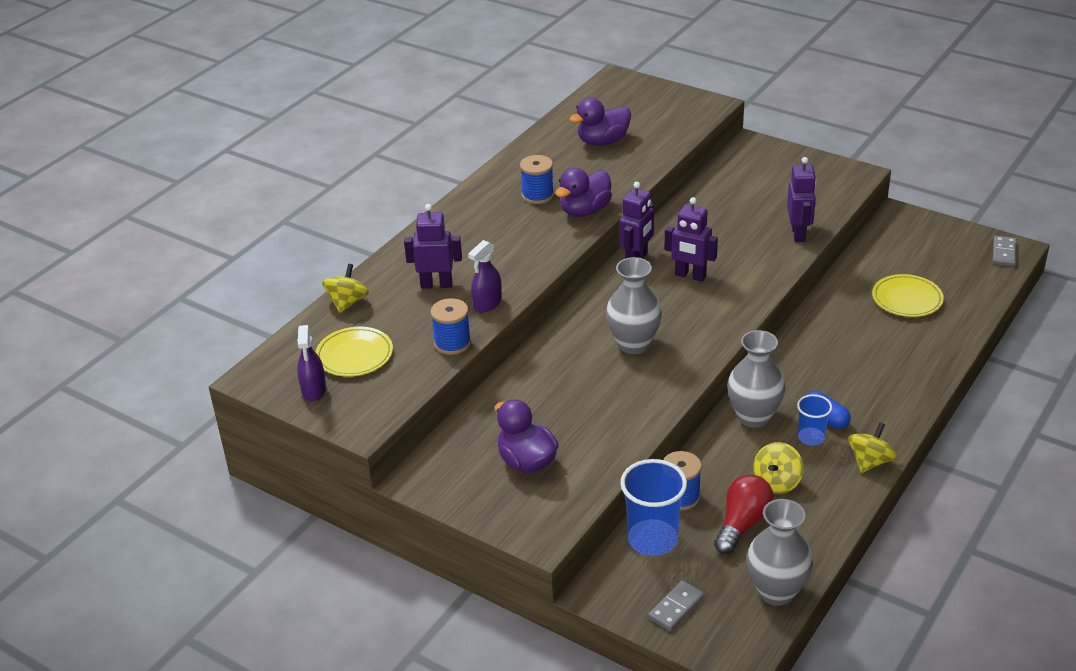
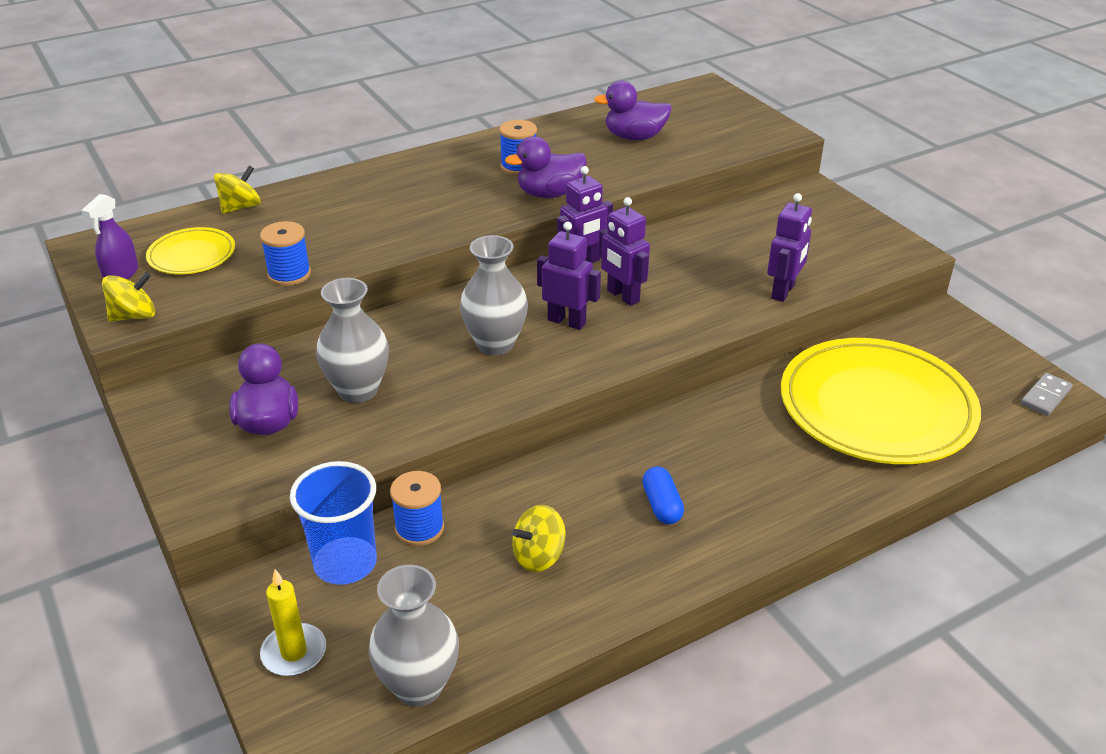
camera: 25 degrees right, 0 degrees up
purple robot [404,204,462,289] -> purple robot moved to [537,222,601,330]
purple spray bottle [468,240,502,313] -> none
grey domino [648,580,704,631] -> yellow candle [260,569,326,676]
red light bulb [714,475,774,554] -> none
grey vase [727,330,785,428] -> grey vase moved to [316,278,389,403]
blue cup [797,394,832,446] -> none
yellow spinning top [848,422,897,473] -> yellow spinning top moved to [102,272,155,322]
yellow plate [872,274,944,317] -> yellow plate [781,338,981,464], size x2.15

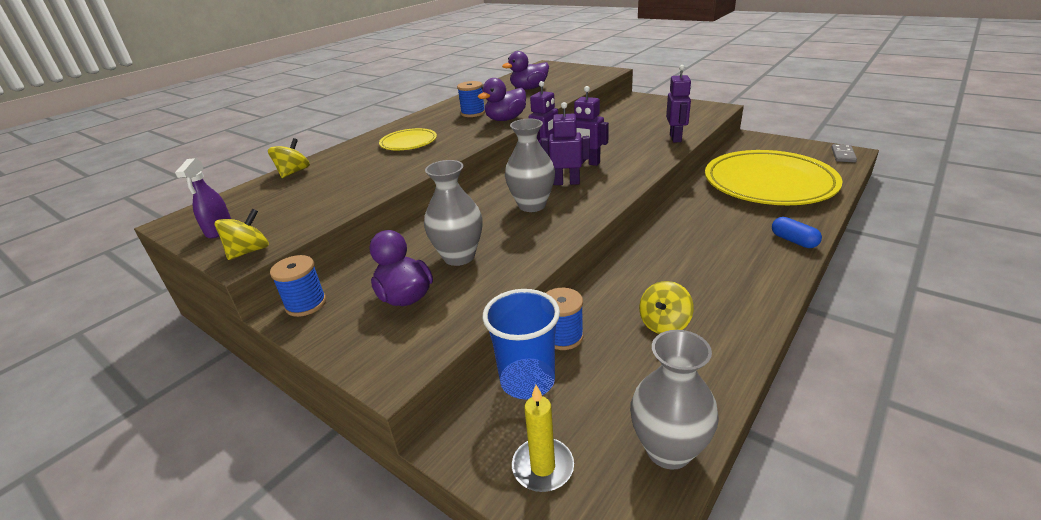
camera: 20 degrees left, 5 degrees down
yellow plate [146,227,235,274] -> yellow plate moved to [379,128,437,150]
blue spool [260,221,311,286] -> blue spool moved to [270,255,326,317]
blue capsule [642,467,684,524] -> blue capsule moved to [772,217,822,248]

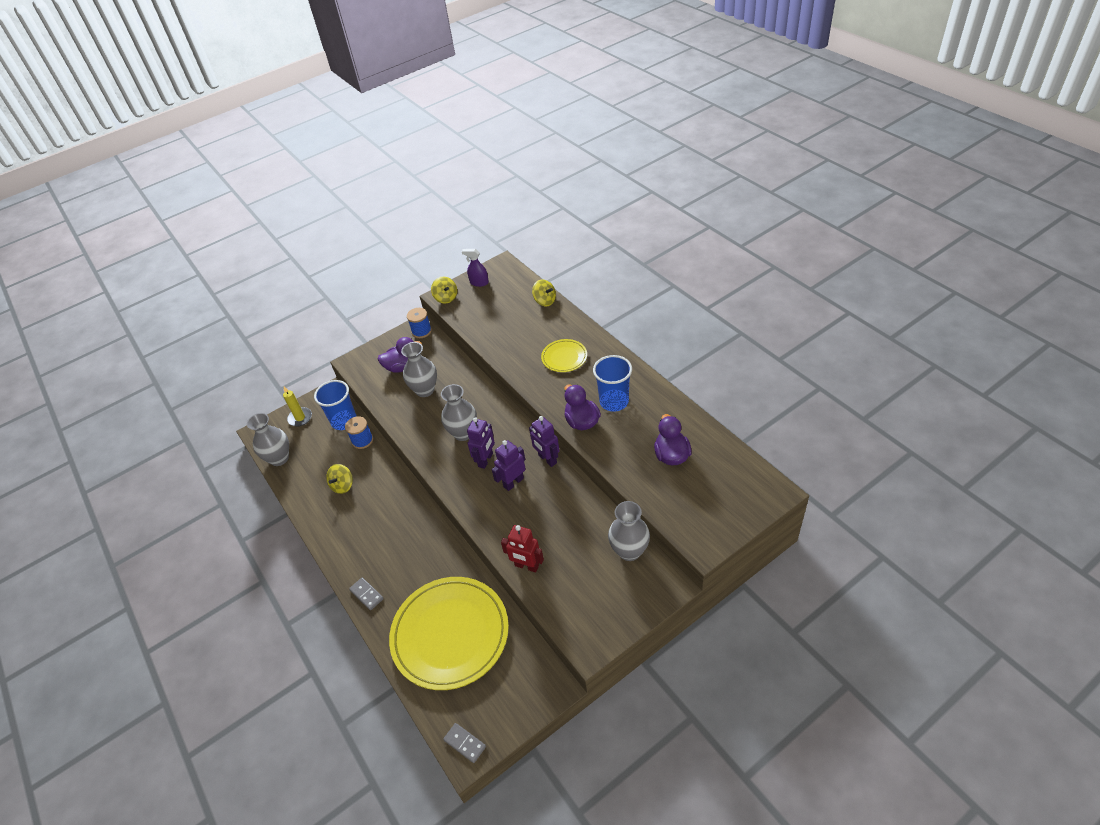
camera: 110 degrees right, 15 degrees up
blue spool [457,81,485,117] -> blue cup [593,355,632,412]
yellow spinning top [639,281,694,334] -> yellow spinning top turned 120 degrees counterclockwise [326,464,353,494]
purple robot [666,65,691,143] -> red robot [501,525,544,573]
blue capsule [772,217,822,248] -> grey domino [349,578,384,610]
none -> grey vase [608,501,650,561]

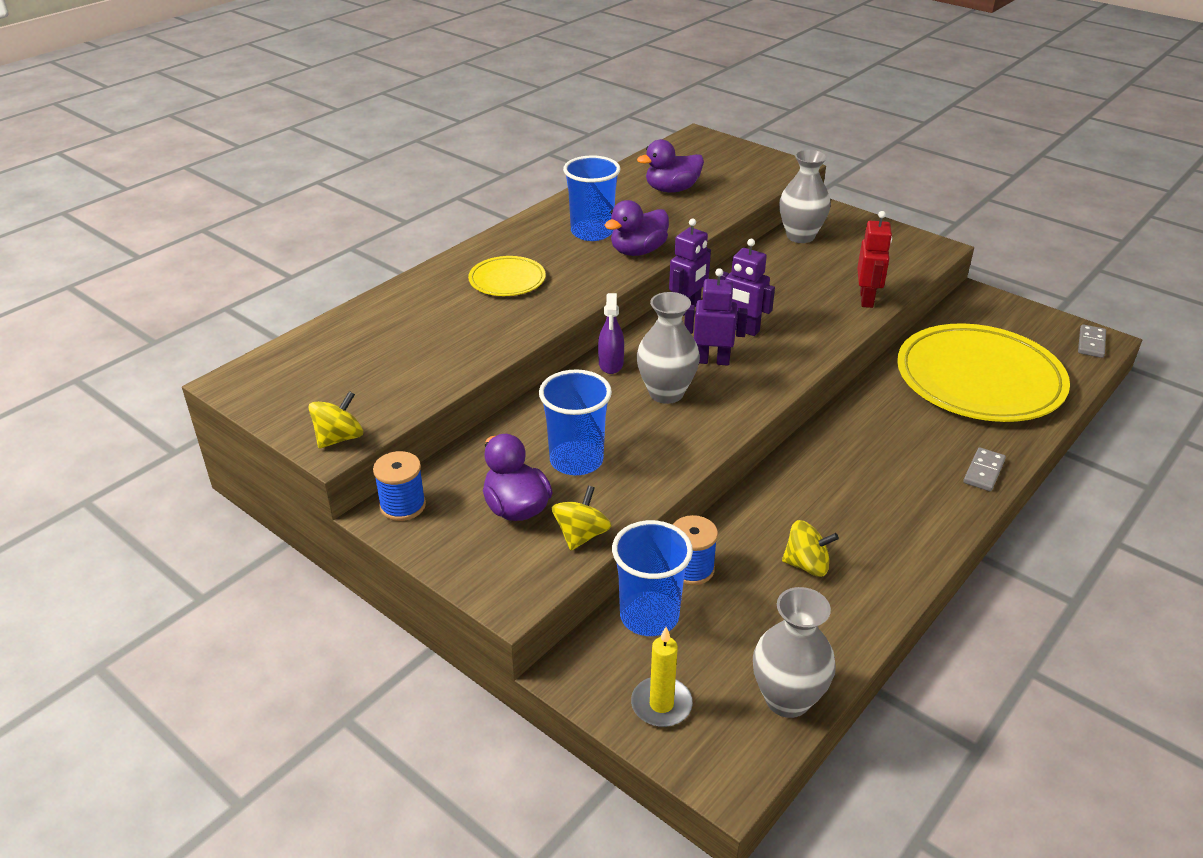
camera: 110 degrees left, 10 degrees down
grey vase [401,342,437,397] -> blue cup [539,369,612,475]
purple spray bottle [462,249,489,287] -> purple spray bottle moved to [598,293,624,374]
yellow spinning top [532,279,556,306] -> yellow spinning top moved to [552,486,612,550]

